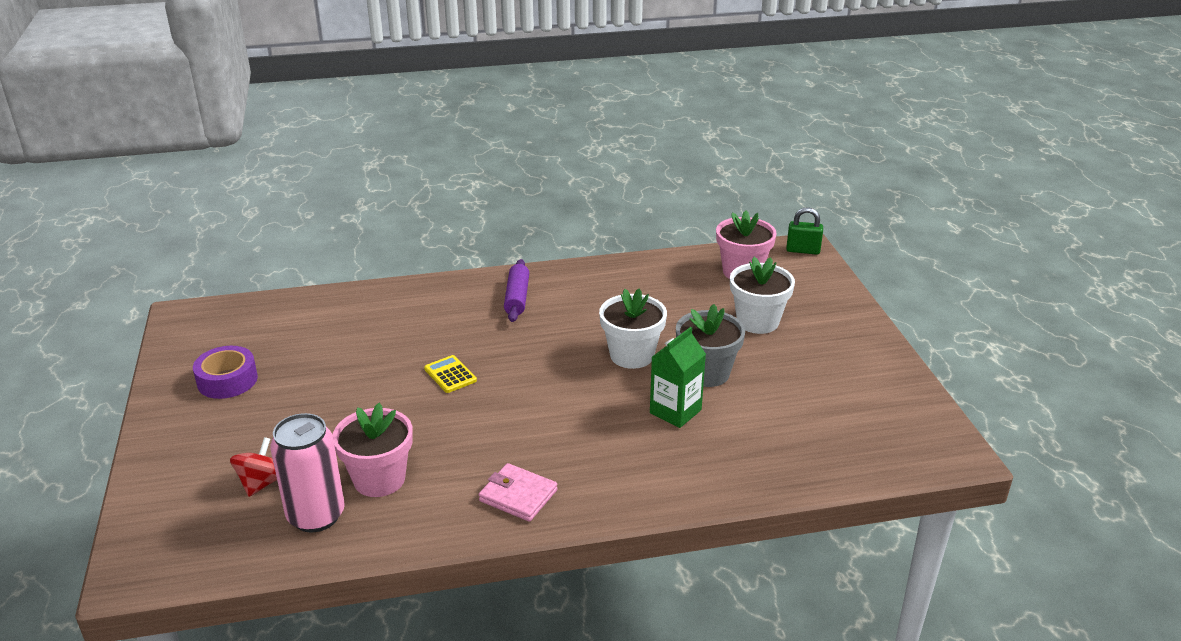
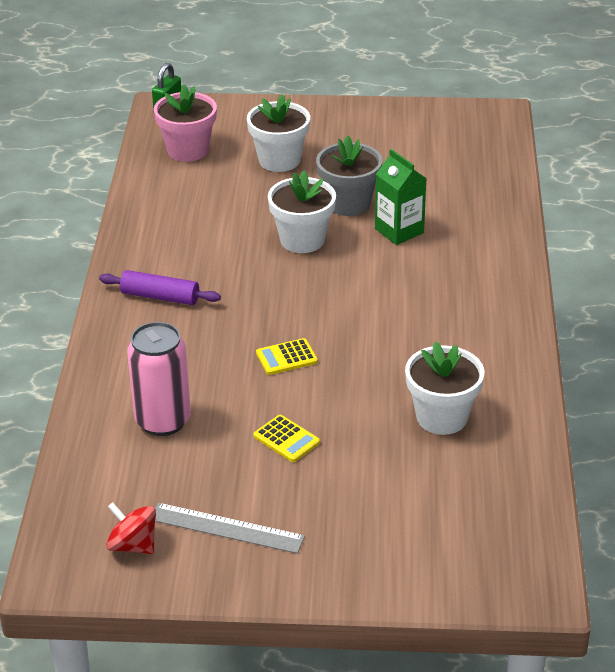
camera: 75 degrees left, 5 degrees up
purple tape [193,346,258,399] -> grey ruler [155,503,305,553]
red spinning top [230,437,277,497] -> red spinning top moved to [106,502,156,554]
pink can [270,413,345,532] -> pink can moved to [127,322,191,436]
pink flower pot [333,403,413,497] -> white flower pot [405,341,485,435]
pink wallet [479,463,558,522] -> none
none -> yellow calculator [253,415,320,462]

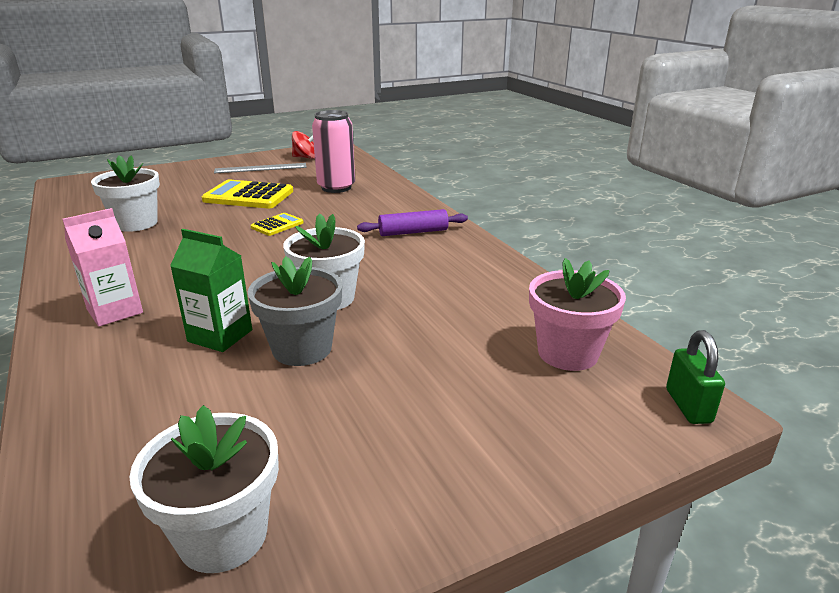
camera: 150 degrees right, 10 degrees down
white flower pot [247,94,310,172] -> white flower pot moved to [129,405,279,573]
yellow calculator [253,415,320,462] -> yellow calculator [202,180,293,209], size x1.92
none -> pink carton [62,208,143,327]

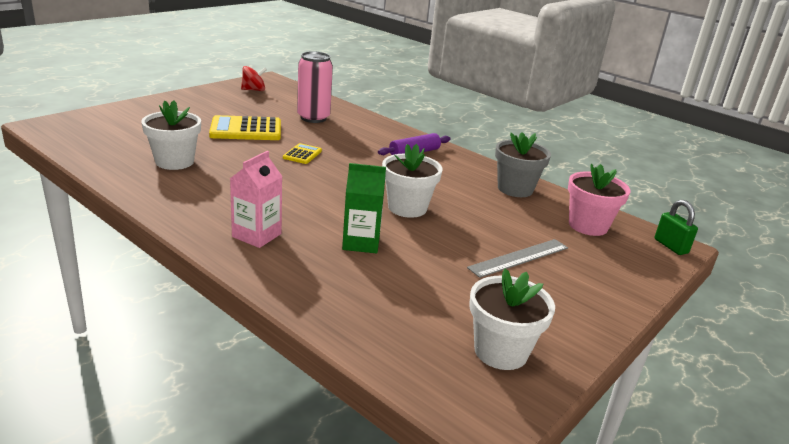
camera: 25 degrees left, 0 degrees up
grey ruler [214,163,307,174] -> grey ruler moved to [467,239,568,278]
grey flower pot [248,256,342,366] -> grey flower pot moved to [495,132,551,197]

